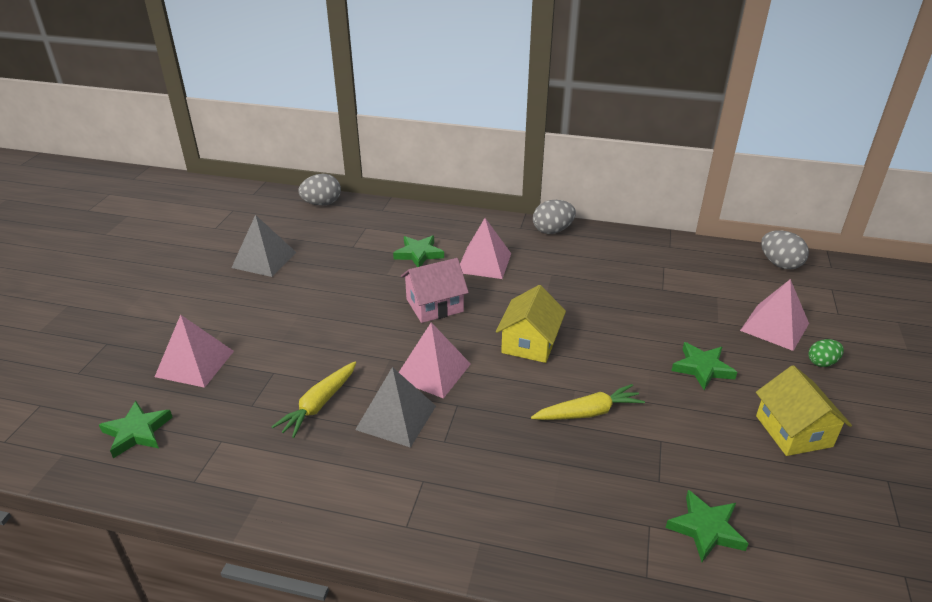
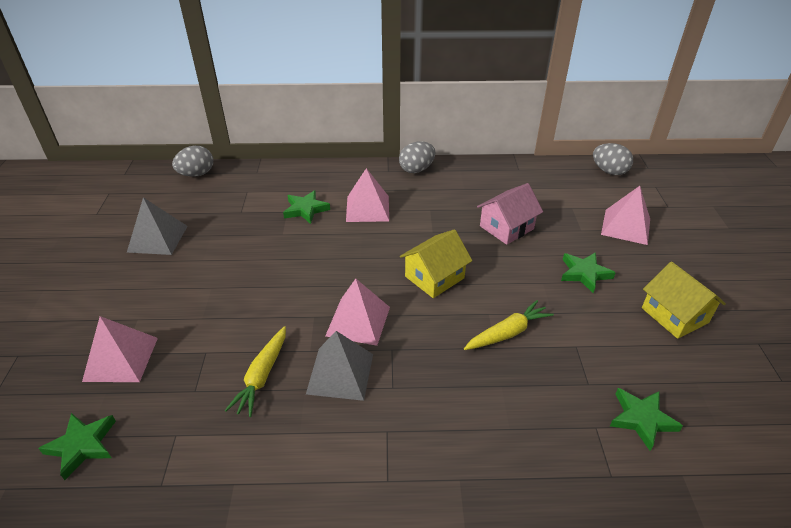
camera: 15 degrees left, 5 degrees up
pink house [401,258,469,323] -> pink house moved to [477,183,543,245]
yellow house [496,285,566,363] -> yellow house turned 45 degrees clockwise [400,229,472,298]
green egg [808,339,844,367] -> none

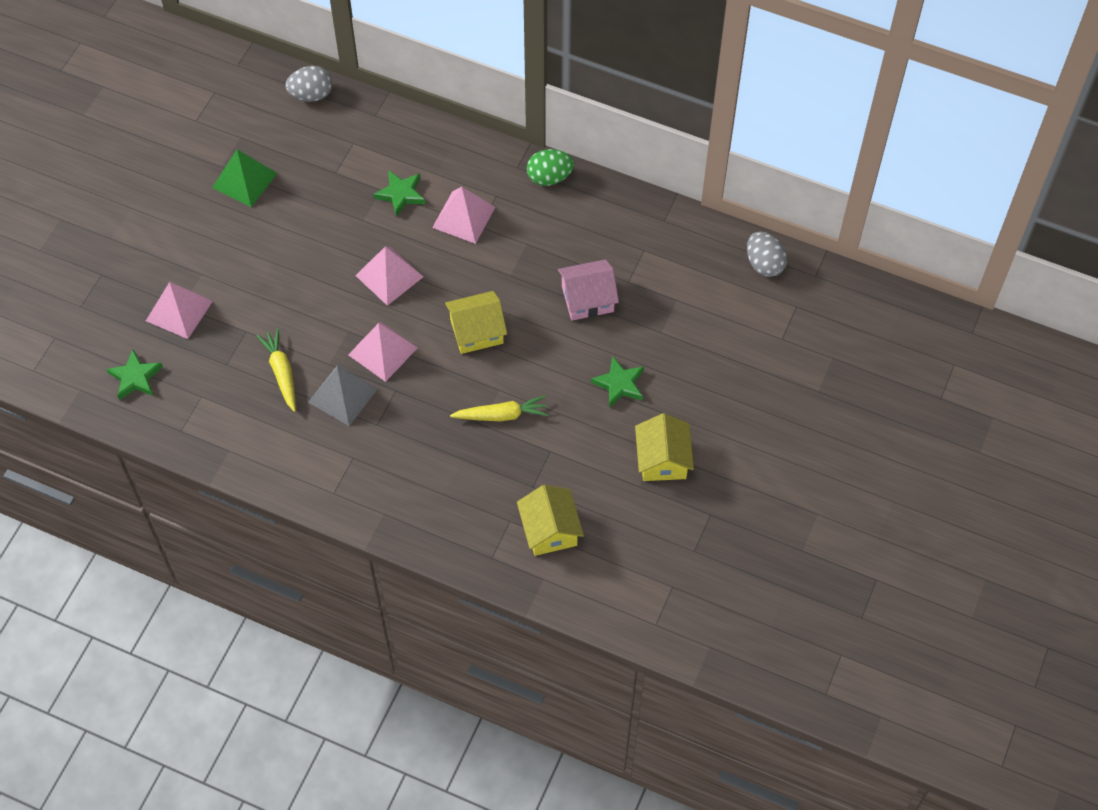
camera: 25 degrees right, 20 degrees up
grey pyramid [127,197,188,255] -> green pyramid [212,149,277,207]
yellow carrot [225,326,286,417] -> yellow carrot turned 120 degrees clockwise [256,328,296,412]
grey egg [399,142,435,173] -> green egg [527,149,574,186]
pink pyramid [601,186,650,245] -> pink pyramid moved to [355,246,423,306]
green star [610,388,683,451] -> yellow house [517,485,584,556]

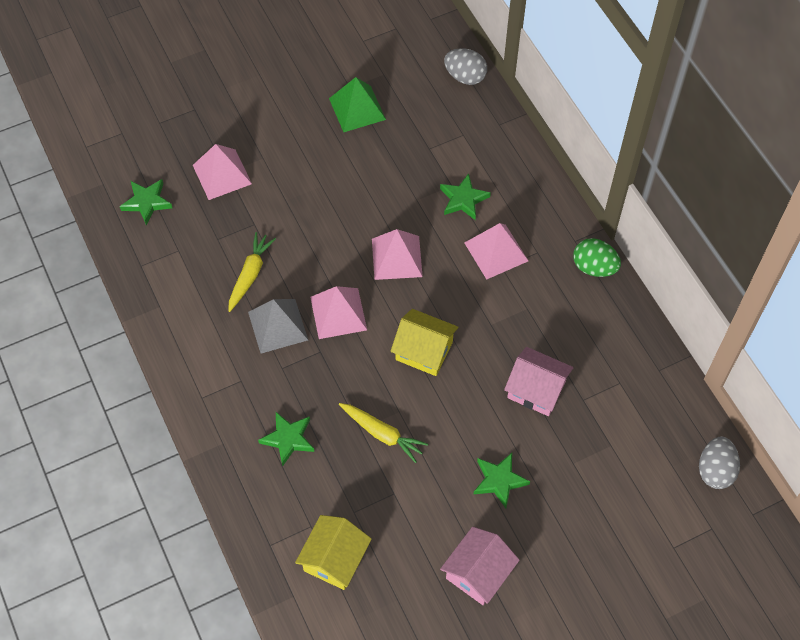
camera: 40 degrees right, 0 degrees up
yellow house [635,413,694,481] -> pink house [440,527,520,605]
none -> green star [258,412,314,466]

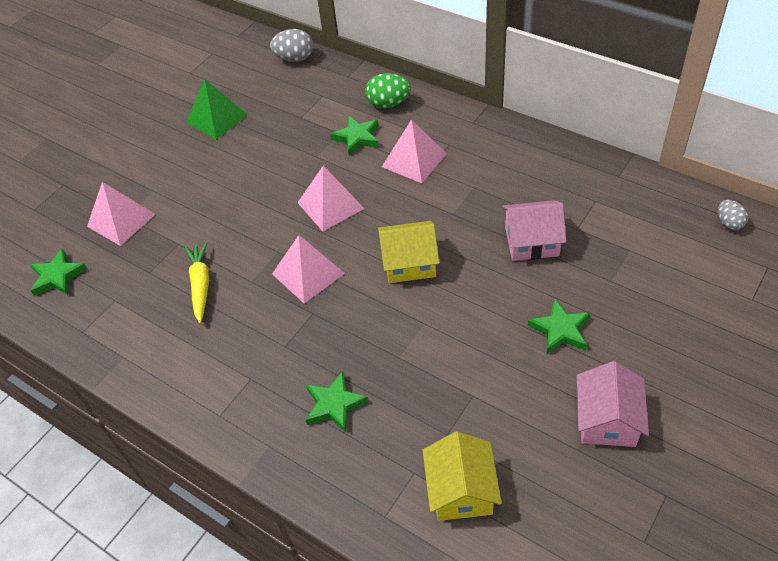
camera: 25 degrees left, 10 degrees down
grey pyramid [248,299,308,353] -> none
yellow carrot [339,403,428,463] -> none
green egg [573,238,621,277] -> green egg moved to [365,73,411,108]
grey egg [699,437,740,489] -> grey egg [718,200,748,230], size x0.63

